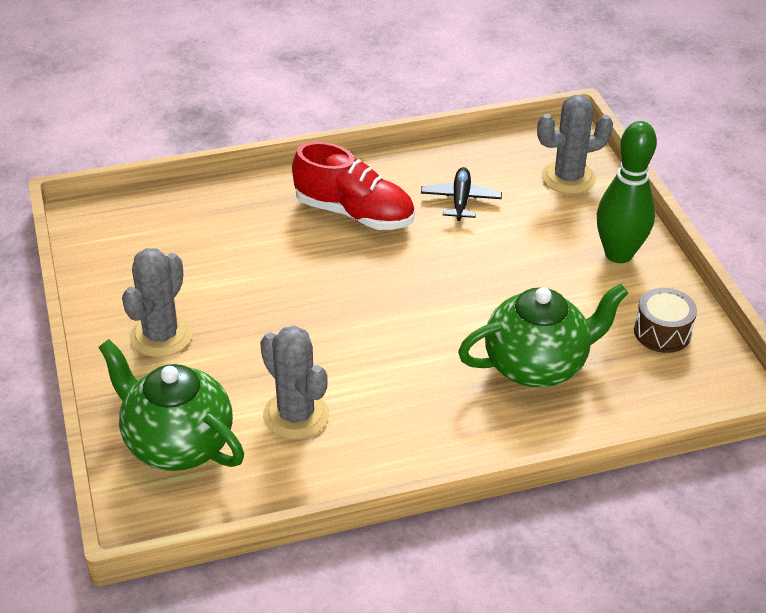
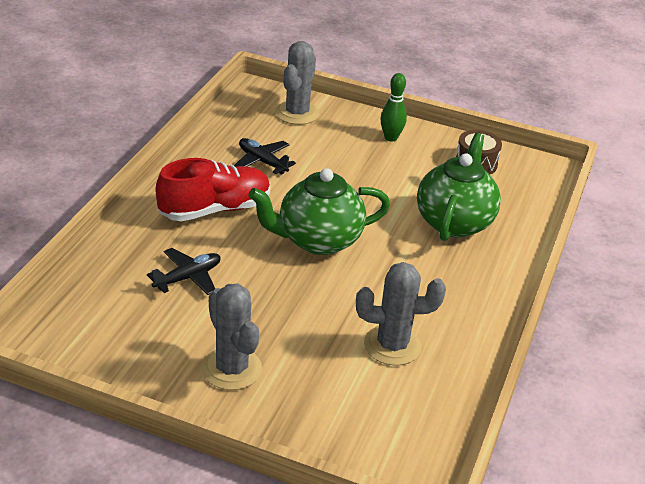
camera: 55 degrees left, 5 degrees down
green teapot [98,339,244,471] -> green teapot moved to [248,168,390,255]
green bowling pin [597,121,657,263] -> green bowling pin [381,73,407,142], size x0.59
none -> black plane [147,248,221,295]

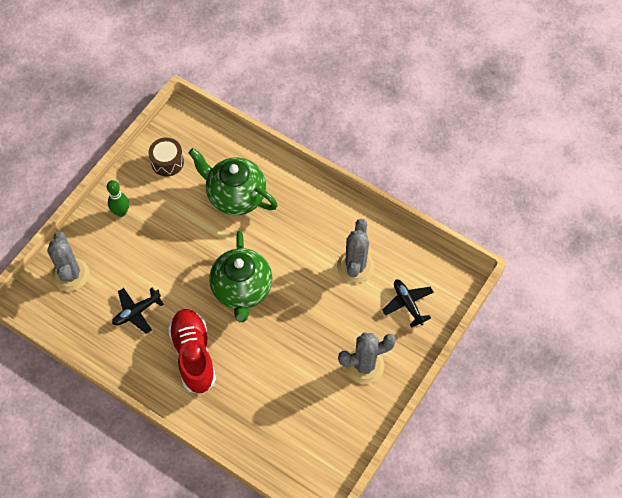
camera: 75 degrees left, 25 degrees up
black plane [147,248,221,295] -> black plane moved to [382,280,434,328]
grey cactus [275,41,319,125] -> grey cactus turned 45 degrees clockwise [47,231,89,291]

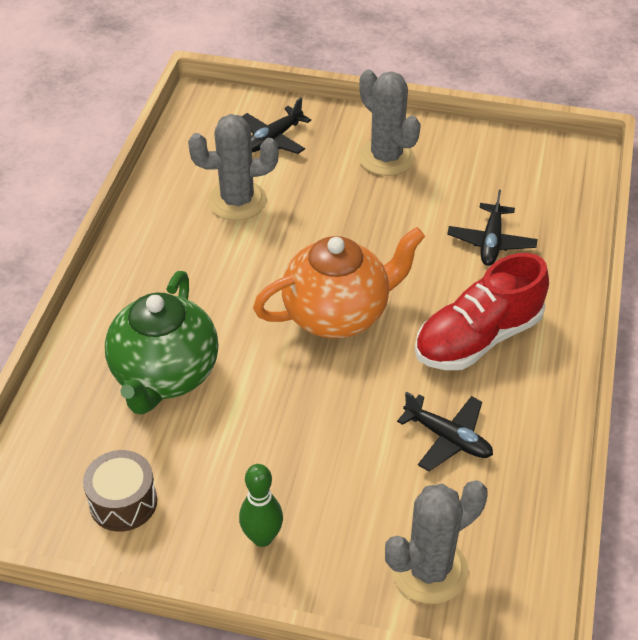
camera: 110 degrees left, 15 degrees down
green teapot [209,231,272,322] -> orange teapot [253,227,425,338]
none -> black plane [447,190,537,266]

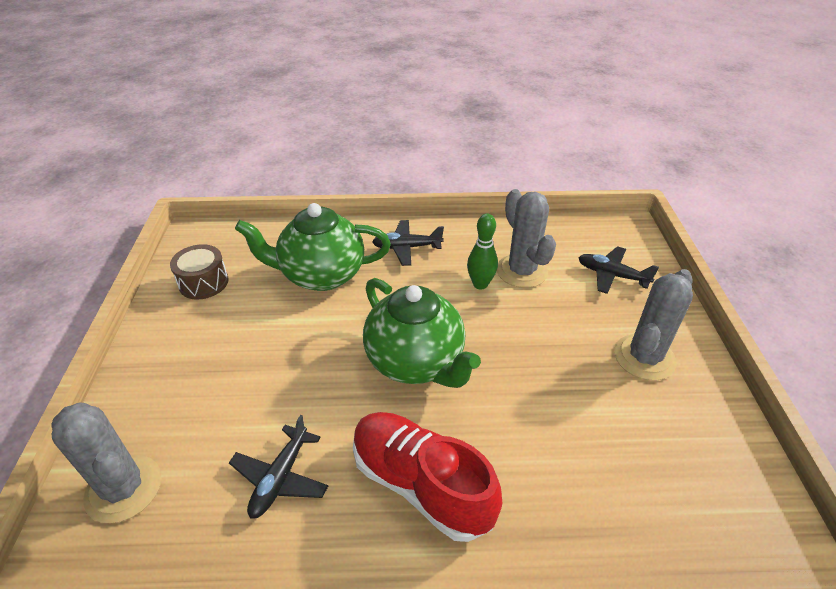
camera: 75 degrees right, 5 degrees down
green bowling pin [239,464,283,547] -> green bowling pin moved to [467,214,498,290]
orange teapot [253,227,425,338] -> green teapot [363,278,481,388]
black plane [447,190,537,266] -> black plane moved to [372,220,444,266]

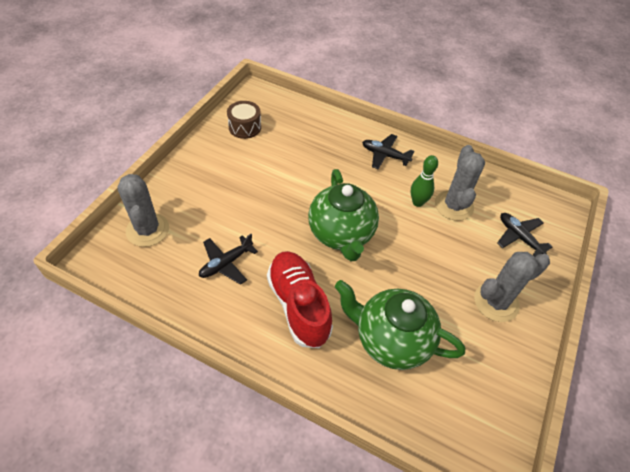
camera: 25 degrees right, 10 degrees up
green teapot [235,203,391,291] -> green teapot moved to [335,280,465,370]

